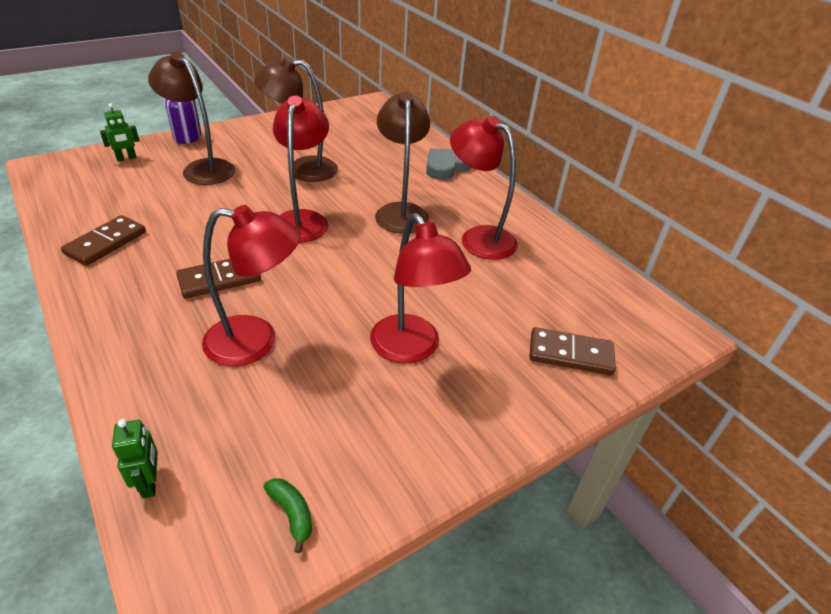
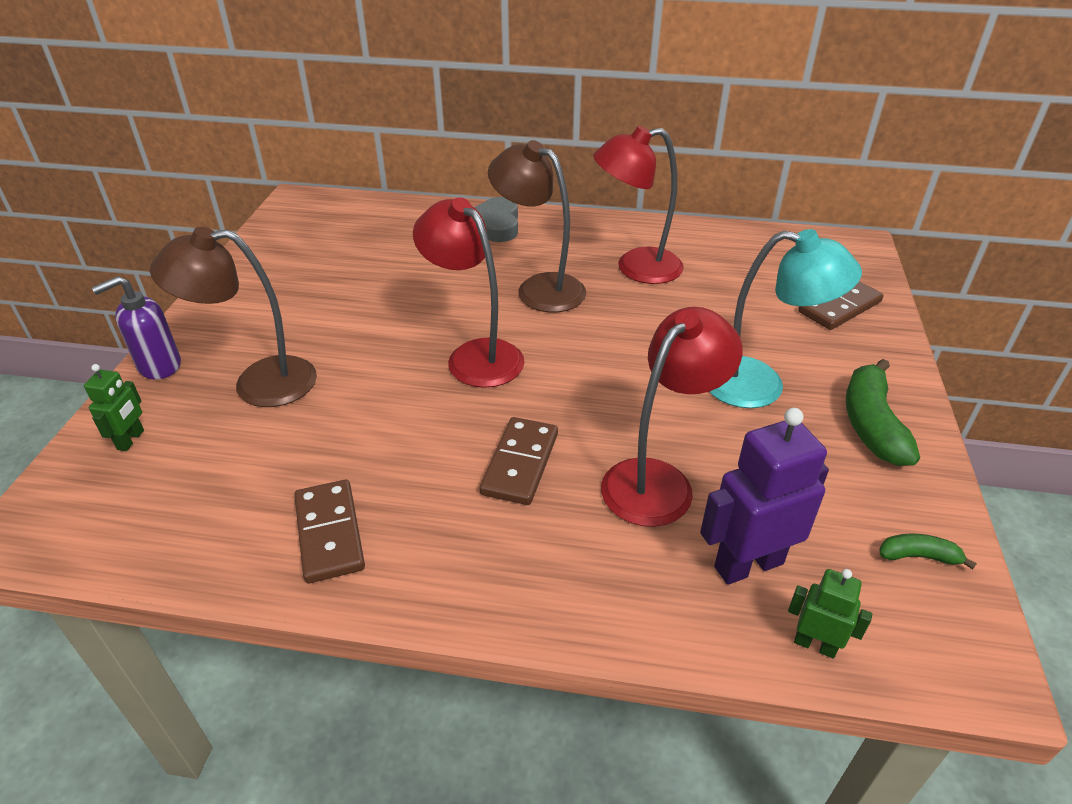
camera: 45 degrees left, 0 degrees up
brown lamp [254,56,338,182] -> none
red lamp [370,213,471,364] -> turquoise lamp [710,229,862,408]
none -> purple robot [700,408,829,585]
none -> green banana [846,359,920,466]

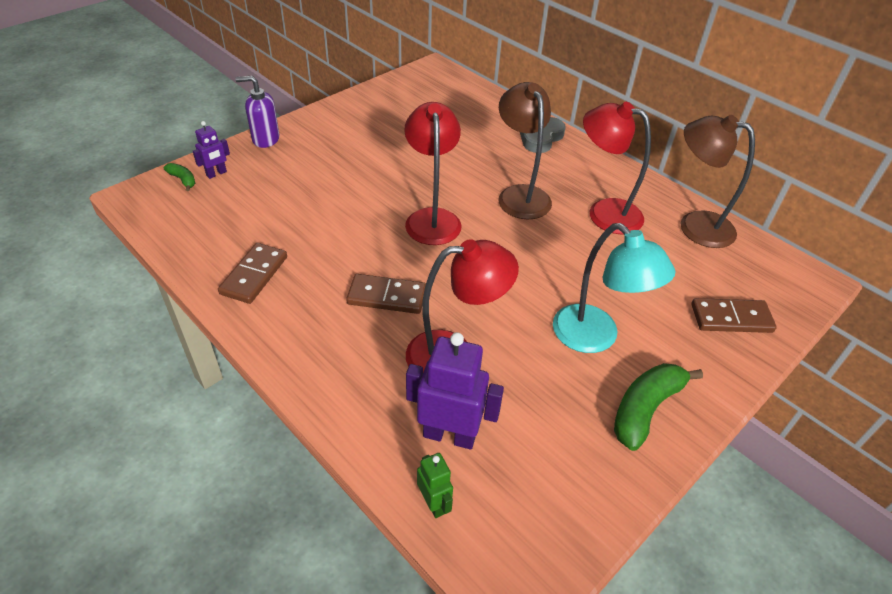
camera: 35 degrees right, 5 degrees up
green robot [84,364,144,451] -> purple robot [193,121,230,179]
brown lamp [150,227,317,407] -> brown lamp moved to [680,115,755,248]
brown domino [480,417,558,505] -> brown domino turned 45 degrees clockwise [346,274,426,314]
green banana [879,534,977,570] -> green banana moved to [164,163,195,191]

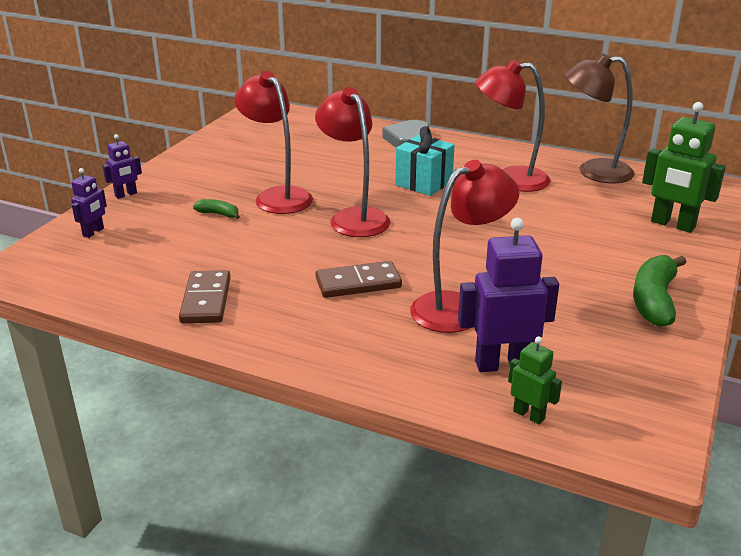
camera: 20 degrees left, 15 degrees down
green banana [164,163,195,191] -> green banana moved to [193,199,240,219]
purple soap dispenser [235,76,280,148] -> purple robot [103,134,142,199]
brown lamp [498,82,552,219] -> turquoise gift [395,126,455,196]
turquoise lamp [553,223,675,353] -> none
brown domino [691,298,777,333] -> green robot [642,102,726,233]
none -> red lamp [234,71,313,214]

